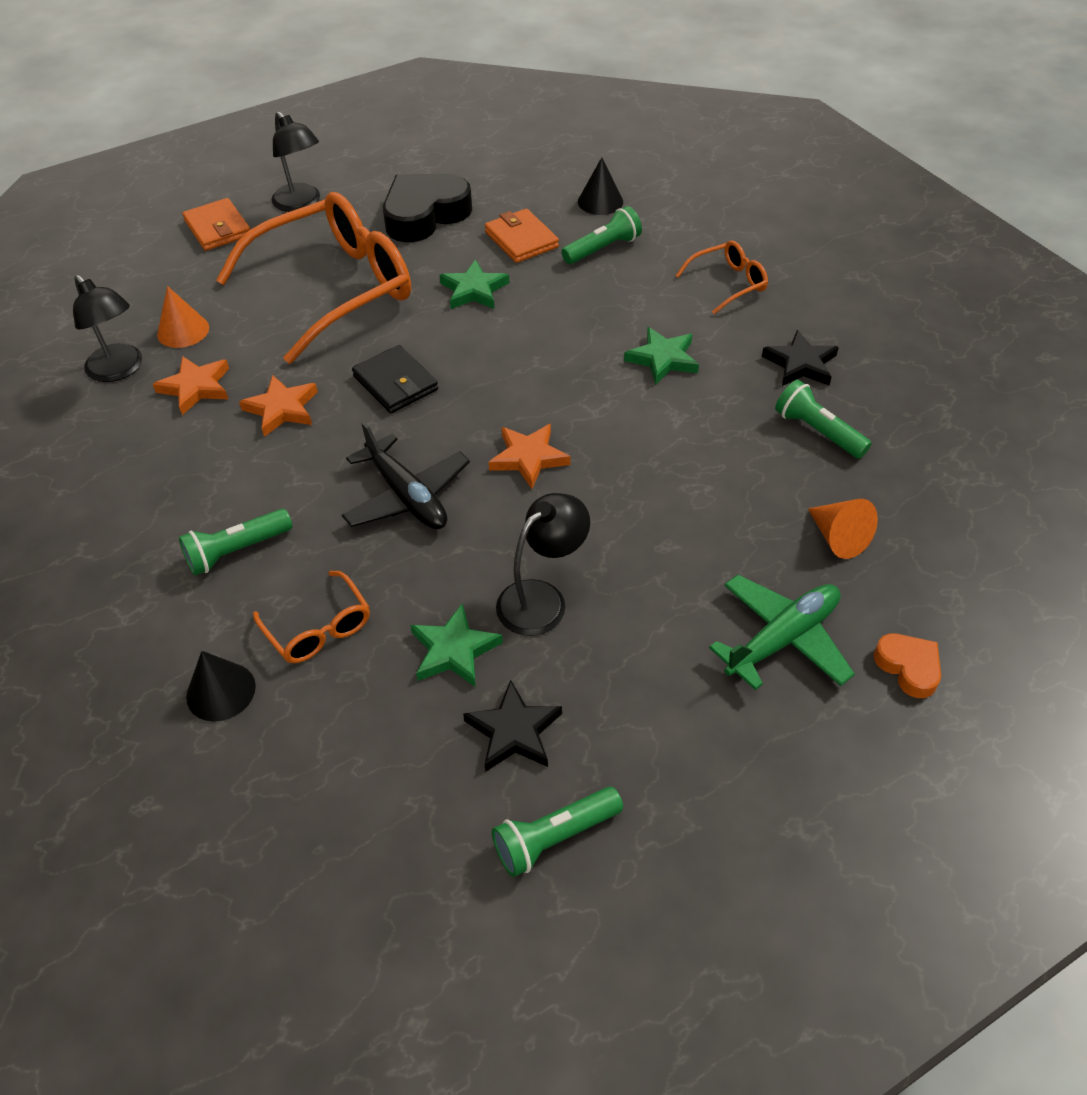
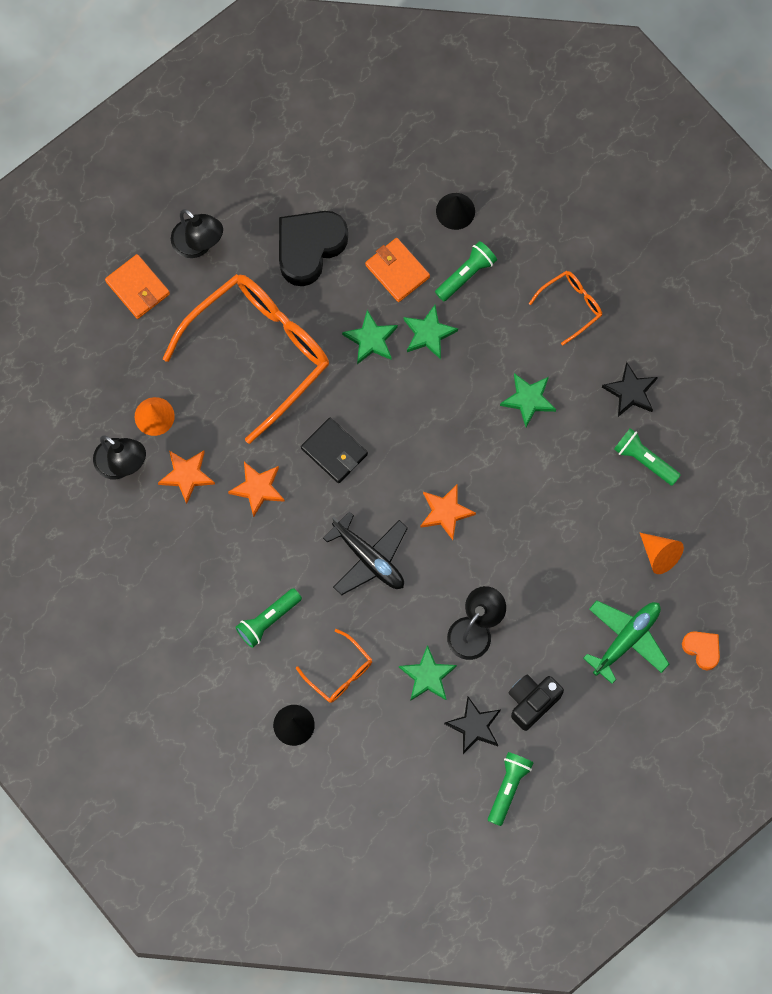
camera: 10 degrees left, 25 degrees up
green flashlight [492,787,623,877] -> green flashlight turned 150 degrees clockwise [488,752,534,826]
none -> green star [404,305,458,359]
none -> black camera [509,675,564,731]

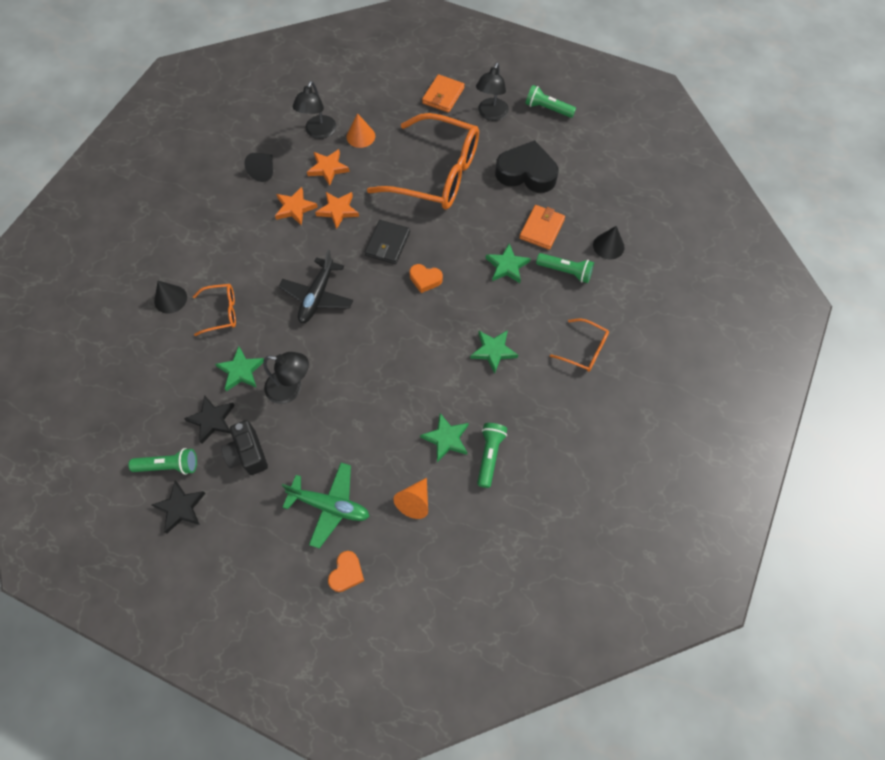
camera: 65 degrees right, 10 degrees down
green flashlight [235,588,302,648] -> green flashlight moved to [525,85,576,118]
orange glasses [296,629,372,703] -> orange glasses turned 120 degrees counterclockwise [193,284,236,336]
green star [342,310,398,364] -> green star moved to [420,413,469,462]
orange star [420,485,476,540] -> orange star moved to [275,187,318,225]
black camera [509,675,564,731] -> black camera turned 135 degrees counterclockwise [221,420,268,475]
black star [602,362,658,417] -> black star moved to [152,481,206,533]
none -> black cone [244,153,273,182]
none -> orange heart [409,264,443,293]

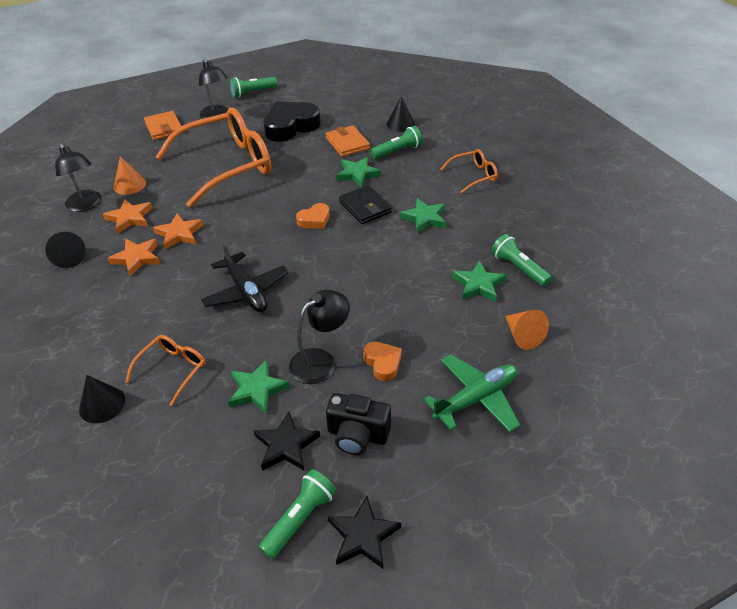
camera: 50 degrees left, 20 degrees down
orange heart [328,551,364,592] -> orange heart moved to [363,342,402,381]
black wallet [365,220,410,264] -> black wallet moved to [339,185,392,224]

